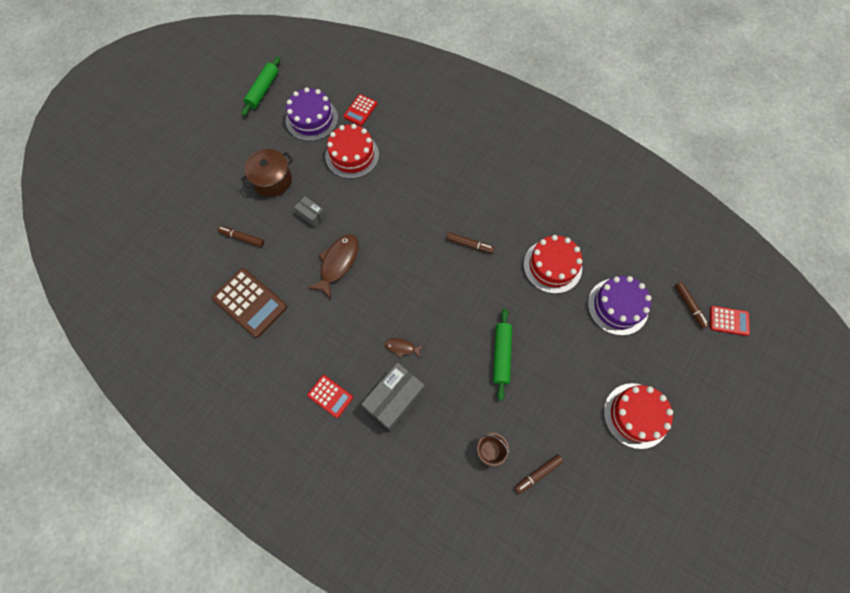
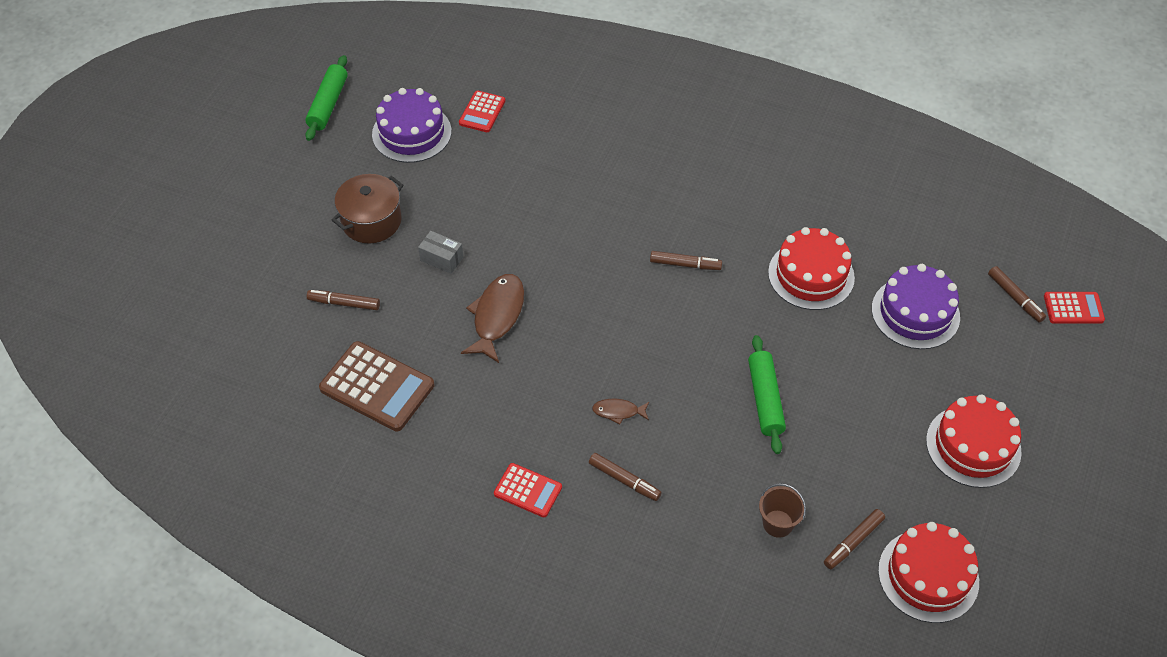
camera: 10 degrees left, 15 degrees down
red cake [325,124,379,179] -> red cake moved to [878,522,979,623]
grey box [362,362,425,431] -> brown marker [589,453,662,501]

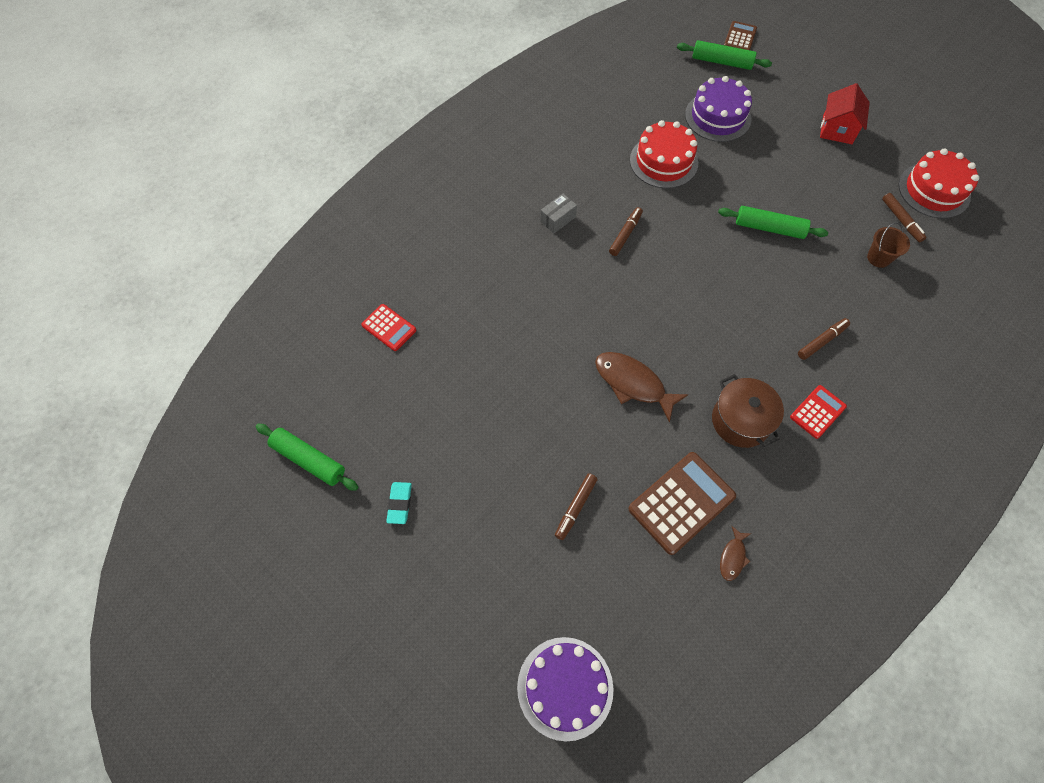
camera: 70 degrees left, 10 degrees up
brown pot [332,174,403,243] -> brown pot moved to [712,374,784,448]
purple cake [372,88,452,163] -> purple cake moved to [517,637,614,741]
grey box [418,231,463,274] -> grey box moved to [540,194,577,233]
brown fish [592,399,649,425] -> brown fish moved to [720,526,751,581]
red cake [926,395,1022,488] -> red house [820,83,870,144]
brown marker [988,266,1046,323] -> green rolling pin [677,40,772,70]
red calculator [1044,292,1105,324] -> brown calculator [724,21,757,50]
none -> turquoise eraser [386,482,412,524]

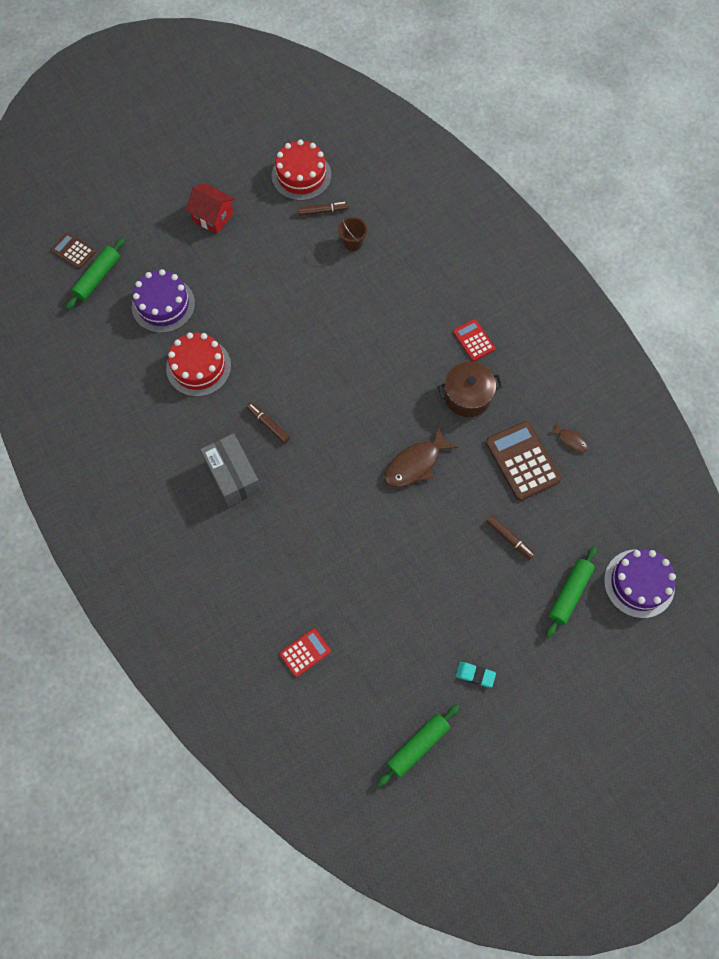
camera: 75 degrees left, 5 degrees up
grey box [540,194,577,233] -> grey box [200,433,261,507], size x1.92
green rolling pin [718,206,828,239] -> green rolling pin moved to [546,546,597,638]
brown marker [798,318,850,360] -> none

